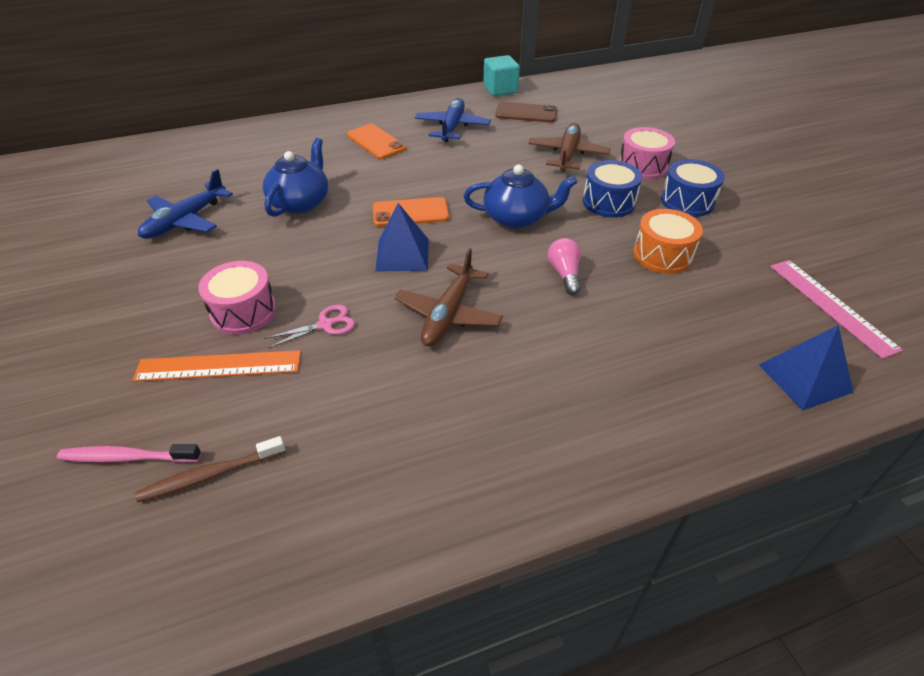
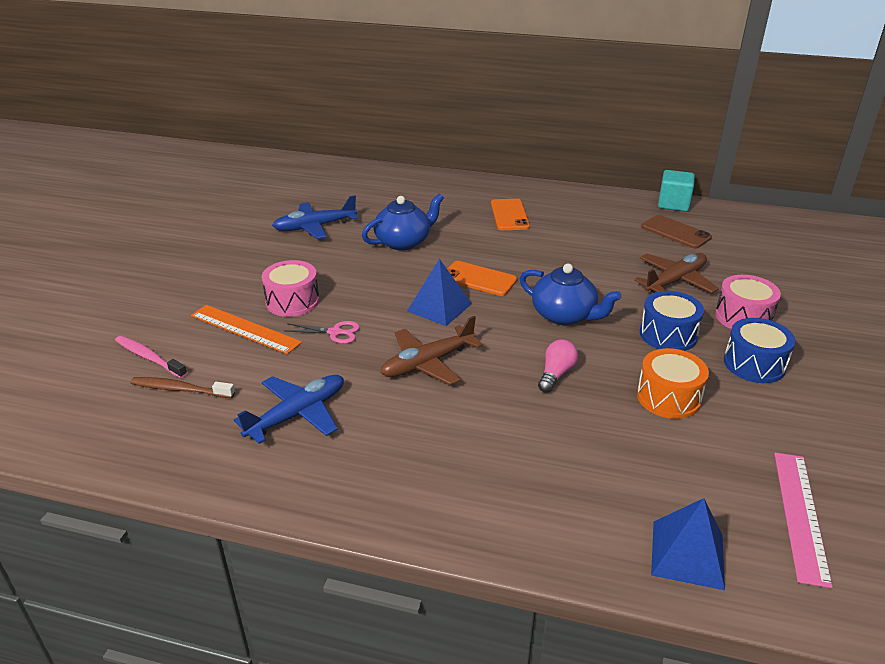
camera: 35 degrees right, 10 degrees down
blue plane [415,98,491,142] -> blue plane moved to [234,375,344,444]

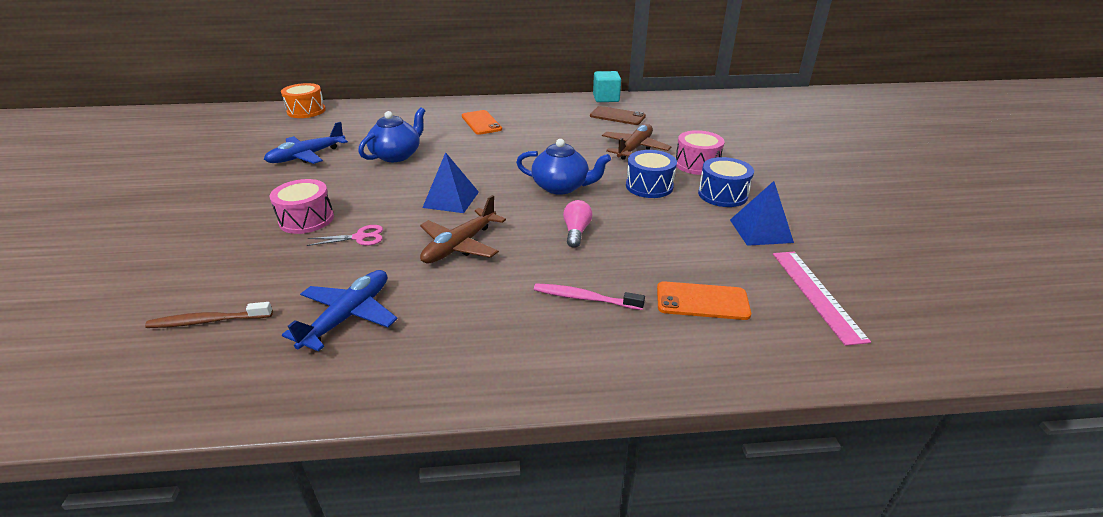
camera: 20 degrees left, 0 degrees up
pink toothbrush [115,336,187,378] -> pink toothbrush moved to [534,283,645,310]
orange ruler [191,305,302,354] -> none
orange phone [447,261,517,296] -> orange phone moved to [657,281,751,320]
orange drum [637,348,709,419] -> orange drum moved to [281,83,326,118]
blue pyramid [651,498,725,590] -> blue pyramid moved to [730,181,794,246]

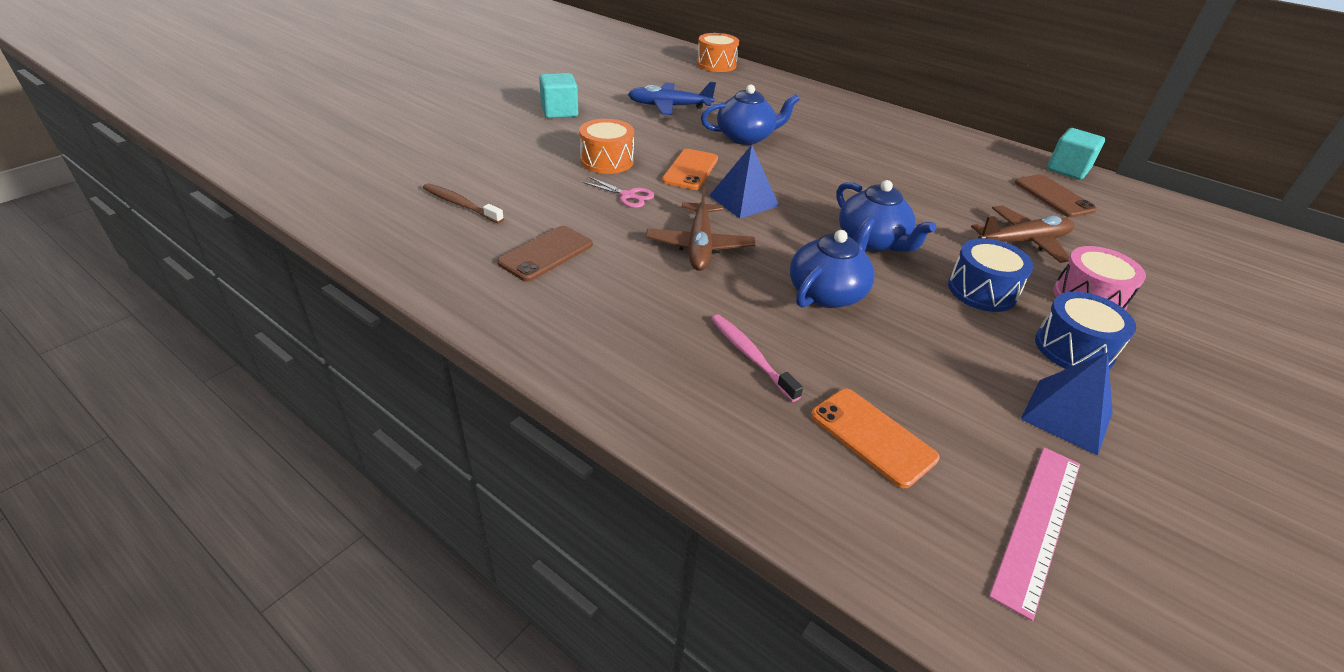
camera: 40 degrees right, 5 degrees up
pink drum [269,179,334,234] -> orange drum [579,119,634,174]
blue plane [282,270,398,352] -> brown phone [497,226,593,282]
brown plane [420,195,506,263] -> brown plane turned 75 degrees counterclockwise [646,183,755,271]
orange phone [462,110,502,135] -> orange phone moved to [662,149,718,190]
pink light bulb [563,200,592,248] -> blue teapot [790,217,875,308]
none -> turquoise cube [539,73,578,118]

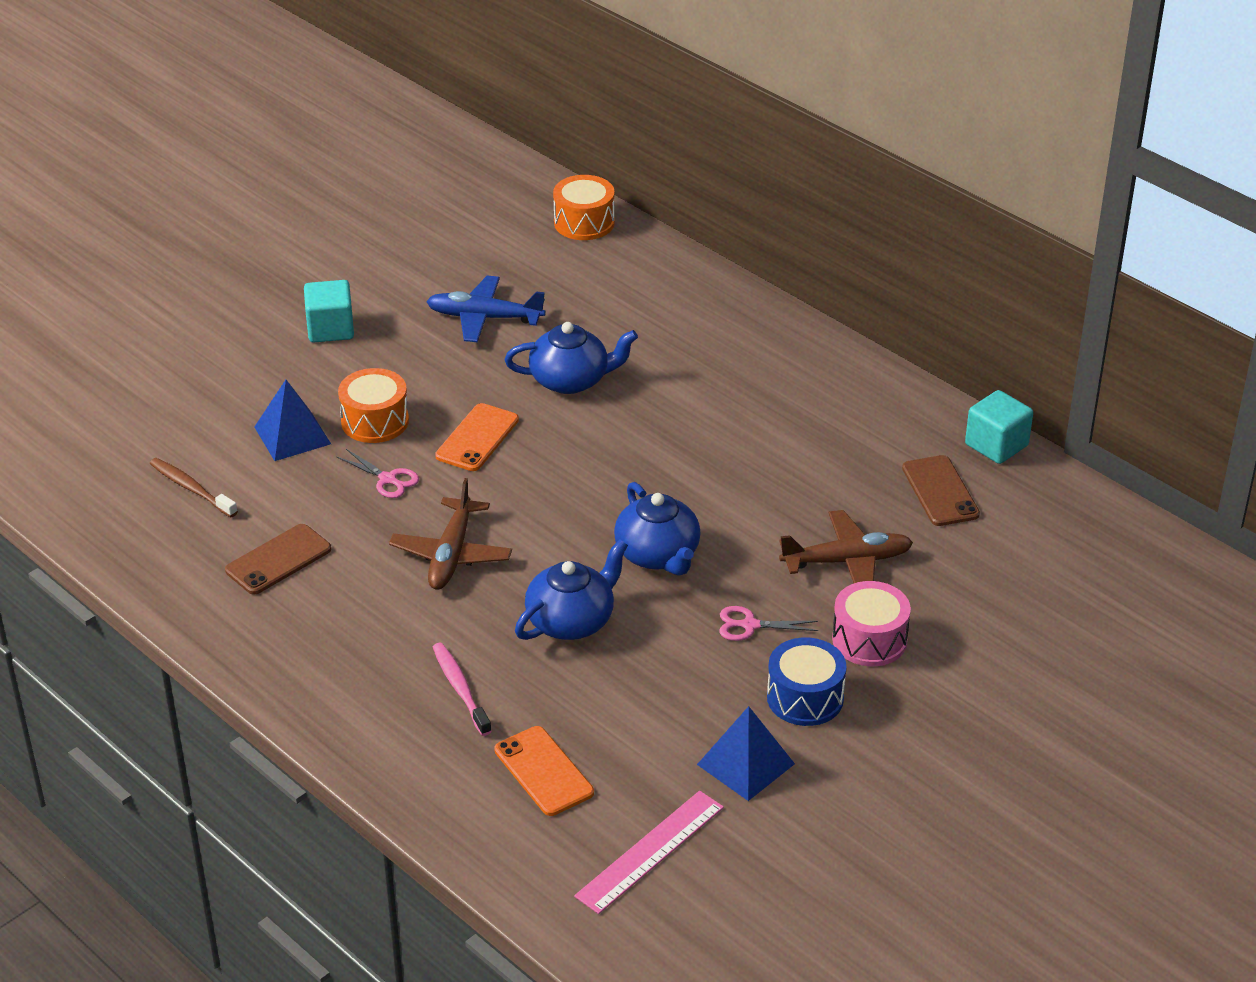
camera: 10 degrees right, 0 degrees up
blue pyramid [709,145,779,219] -> blue pyramid moved to [254,380,331,461]
blue drum [948,238,1034,312] -> pink scissors [719,606,818,641]

